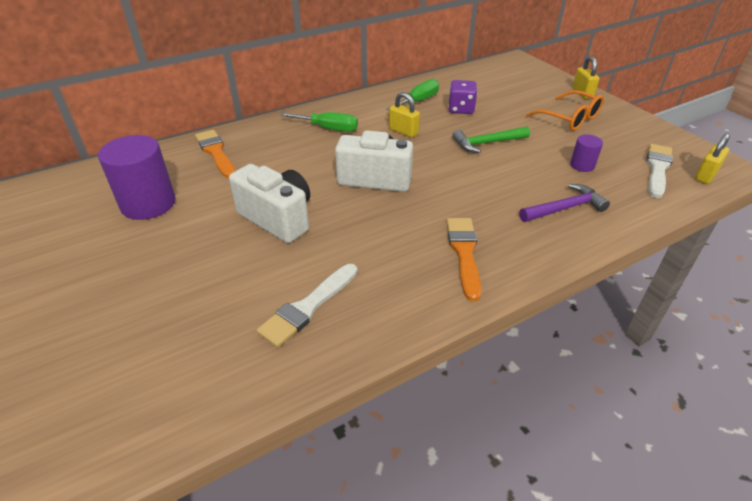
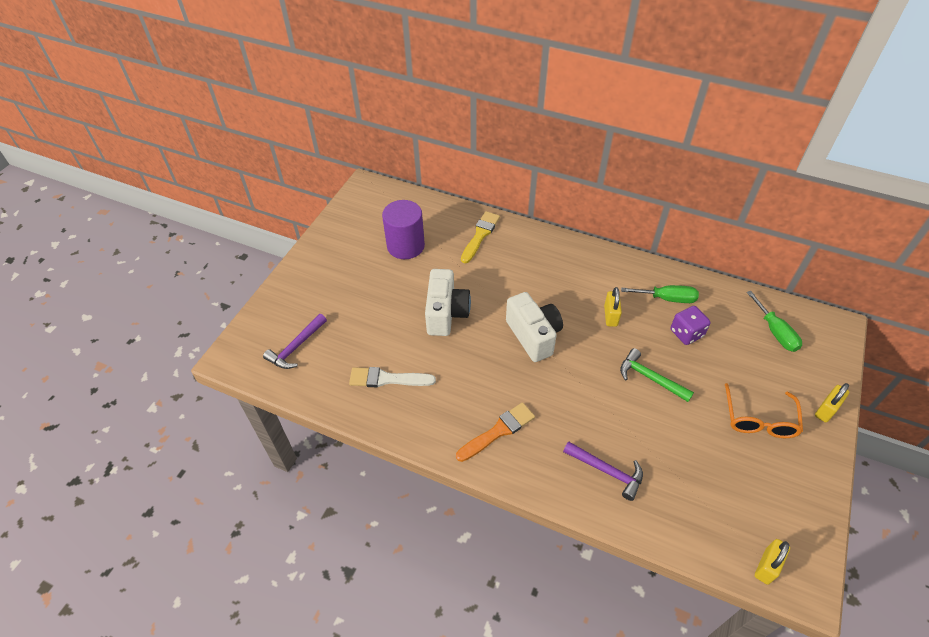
camera: 55 degrees right, 10 degrees up
orange brush [195,130,235,178] -> yellow brush [461,211,500,263]
green screwdriver [280,112,358,132] -> green screwdriver moved to [747,291,802,352]
purple cylinder [570,134,603,172] -> none
white brush [646,144,673,198] -> none
yellow padlock [695,133,730,184] -> yellow padlock turned 60 degrees counterclockwise [755,539,790,585]
none -> purple hammer [263,314,327,369]

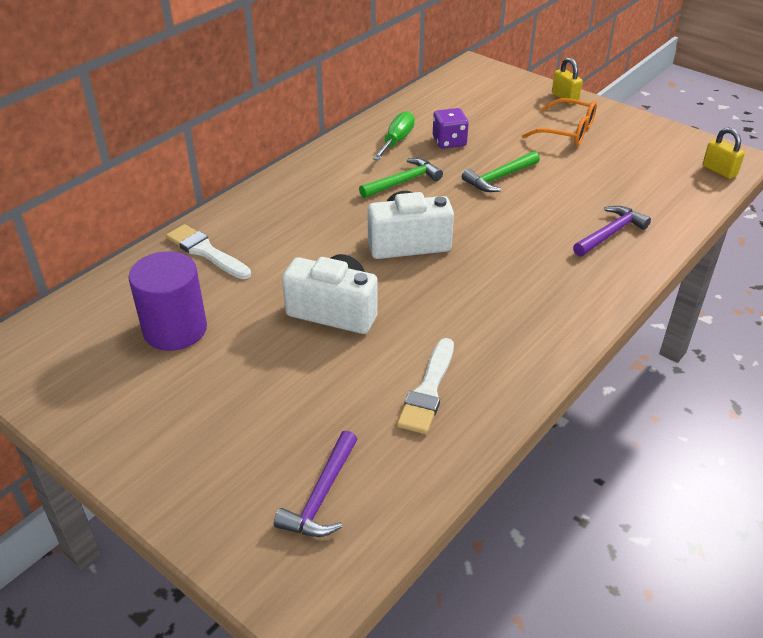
camera: 75 degrees left, 10 degrees down
purple hammer [263,314,327,369] -> purple hammer turned 60 degrees clockwise [274,431,358,537]
orange brush [456,402,535,462] -> none
yellow brush [461,211,500,263] -> white brush [166,224,251,279]
yellow padlock [604,287,622,327] -> green hammer [359,158,443,198]
green screwdriver [747,291,802,352] -> none

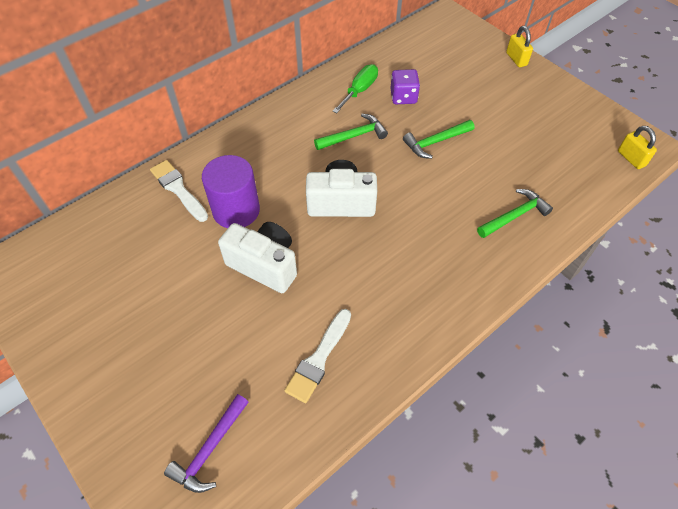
camera: 10 degrees right, 15 degrees up
purple cylinder [128,251,207,351] -> purple cylinder moved to [202,155,260,228]
orange glasses [522,98,597,146] -> none
purple hammer [573,206,651,256] -> green hammer [477,189,553,238]

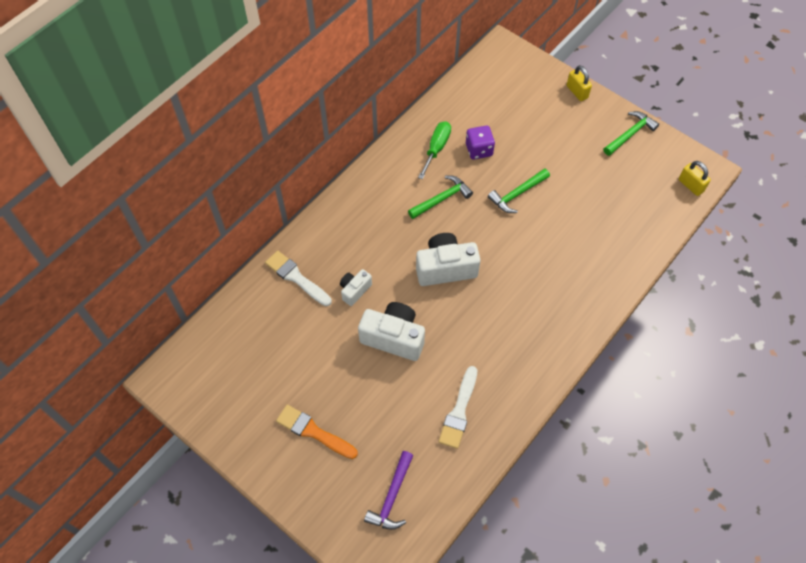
camera: 10 degrees left, 5 degrees up
purple cylinder [202,155,260,228] -> white camera [340,269,372,306]
green hammer [477,189,553,238] -> green hammer moved to [604,111,659,156]
none -> orange brush [276,405,358,459]

